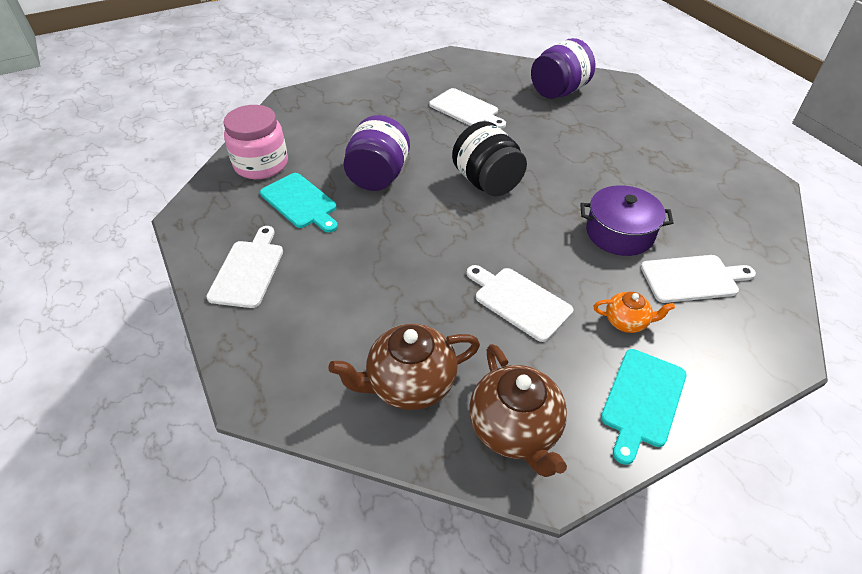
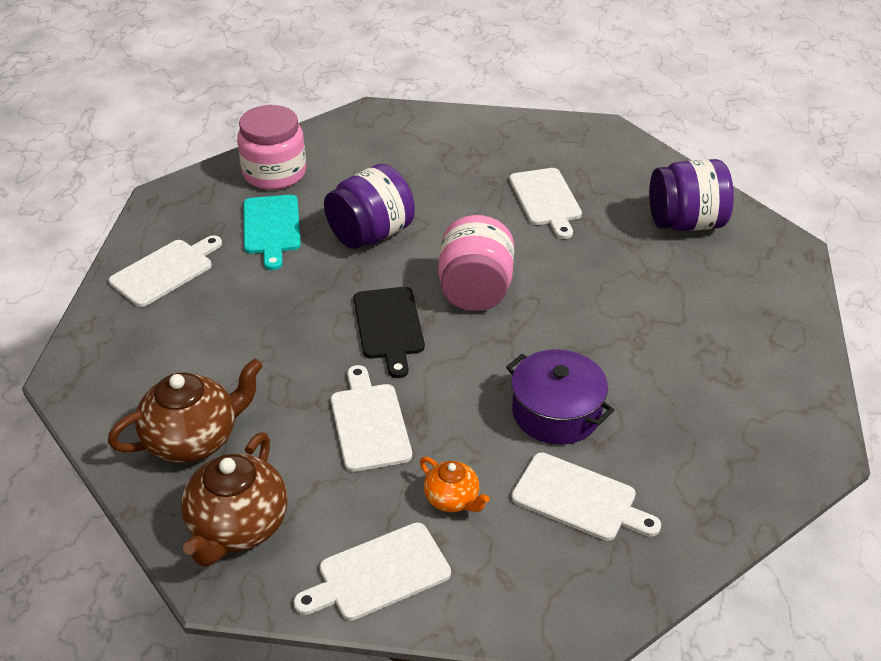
camera: 35 degrees right, 5 degrees down
brown teapot [328,324,480,410] -> brown teapot turned 135 degrees clockwise [108,358,263,463]
black jar [452,121,527,196] -> pink jar [438,215,514,311]
turquoise cutting board [601,349,687,465] -> white cutting board [293,522,451,621]
none -> black cutting board [354,287,425,378]

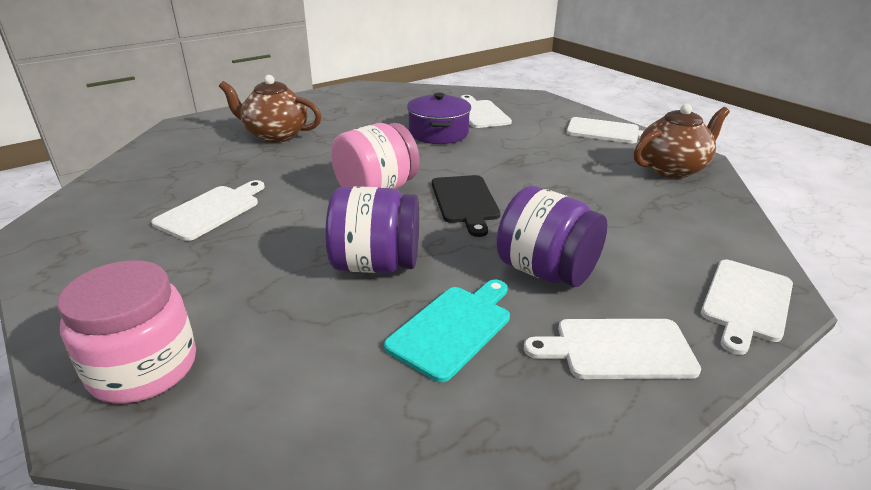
camera: 135 degrees left, 10 degrees down
brown teapot [108,358,263,463] -> brown teapot moved to [219,75,322,143]
pink jar [237,105,306,190] -> pink jar moved to [57,260,196,403]
white cutting board [331,365,412,472] -> white cutting board moved to [701,260,793,355]
black cutting board [354,287,425,378] -> black cutting board turned 135 degrees clockwise [432,175,500,237]
orange teapot [420,457,490,512] -> none
purple jar [649,159,734,231] -> purple jar moved to [496,186,607,287]

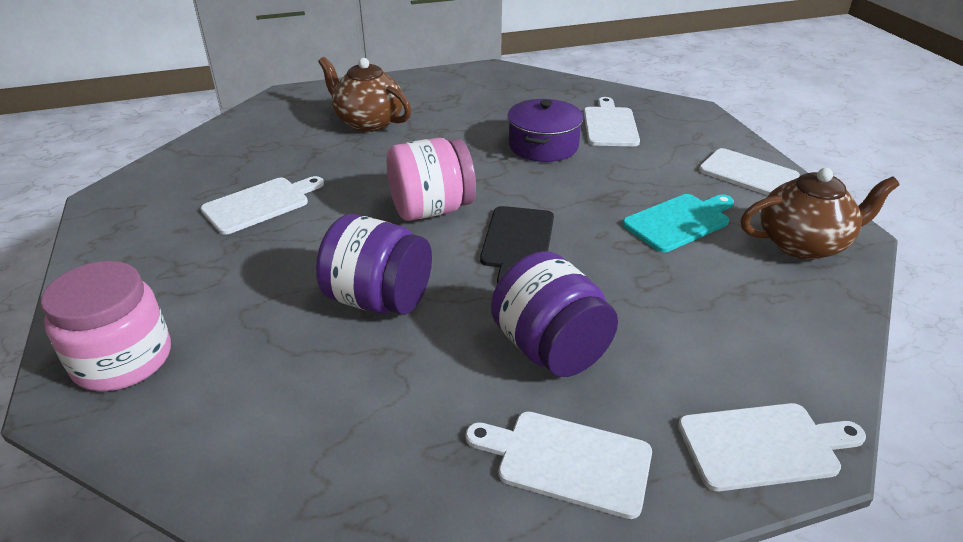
camera: 20 degrees right, 5 degrees up
turquoise cutting board [384,279,510,382] -> turquoise cutting board moved to [623,194,734,252]
white cutting board [701,260,793,355] -> white cutting board turned 150 degrees counterclockwise [678,403,866,491]

